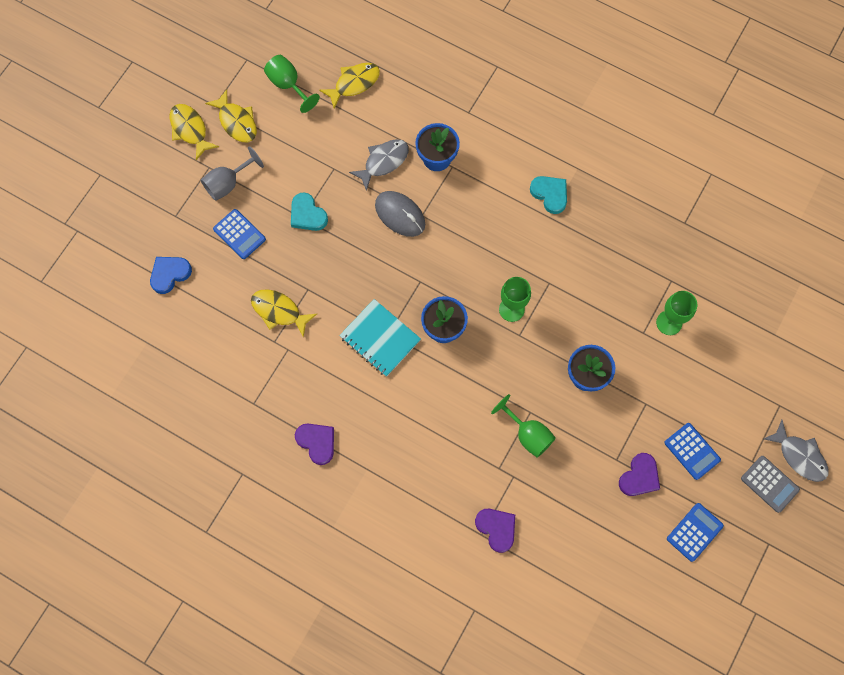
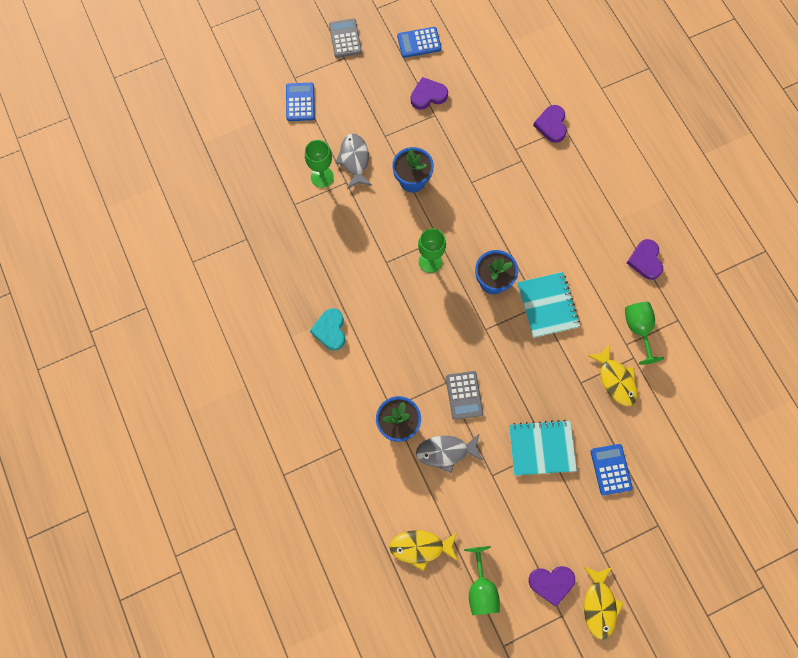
camera: 145 degrees left, 0 degrees up
blue heart [150,257,192,294] -> none
grey goblet [201,146,264,201] -> none
yellow fish [205,89,257,142] -> purple heart [529,566,575,607]
turquoise heart [291,192,328,231] -> turquoise notebook [509,420,577,475]
grey mouse [375,191,425,237] -> grey calculator [446,371,483,420]
green goblet [491,394,556,458] -> green goblet moved to [625,302,664,365]
blue calculator [664,423,721,480] -> blue calculator moved to [286,83,315,121]
grey fish [764,420,828,482] -> grey fish moved to [335,133,372,189]

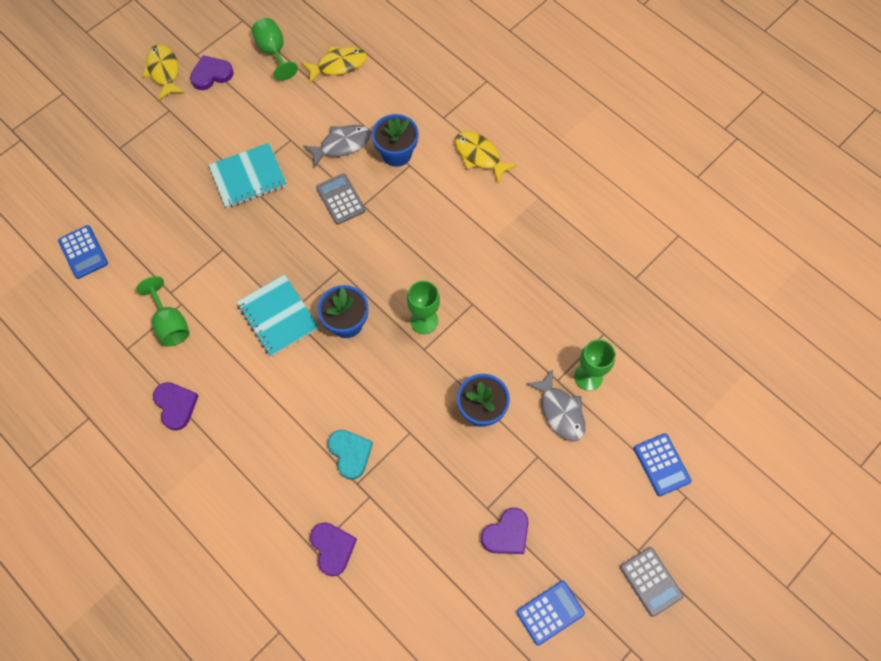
camera: 160 degrees right, 5 degrees down
turquoise heart [310,308,345,350] -> turquoise heart moved to [328,430,373,480]
yellow fish [587,344,637,406] -> yellow fish moved to [455,131,517,183]
blue calculator [590,444,633,496] -> blue calculator moved to [58,225,108,279]

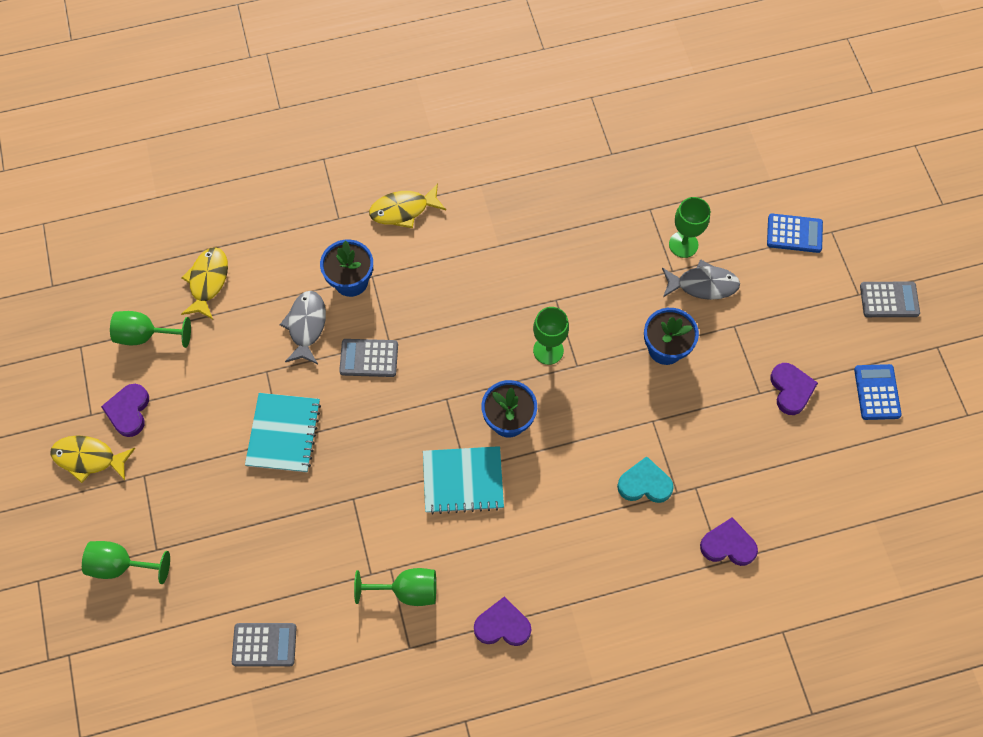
camera: 60 degrees left, 0 degrees up
blue calculator [58,225,108,279] -> grey calculator [232,623,297,666]
none -> green goblet [82,541,170,584]

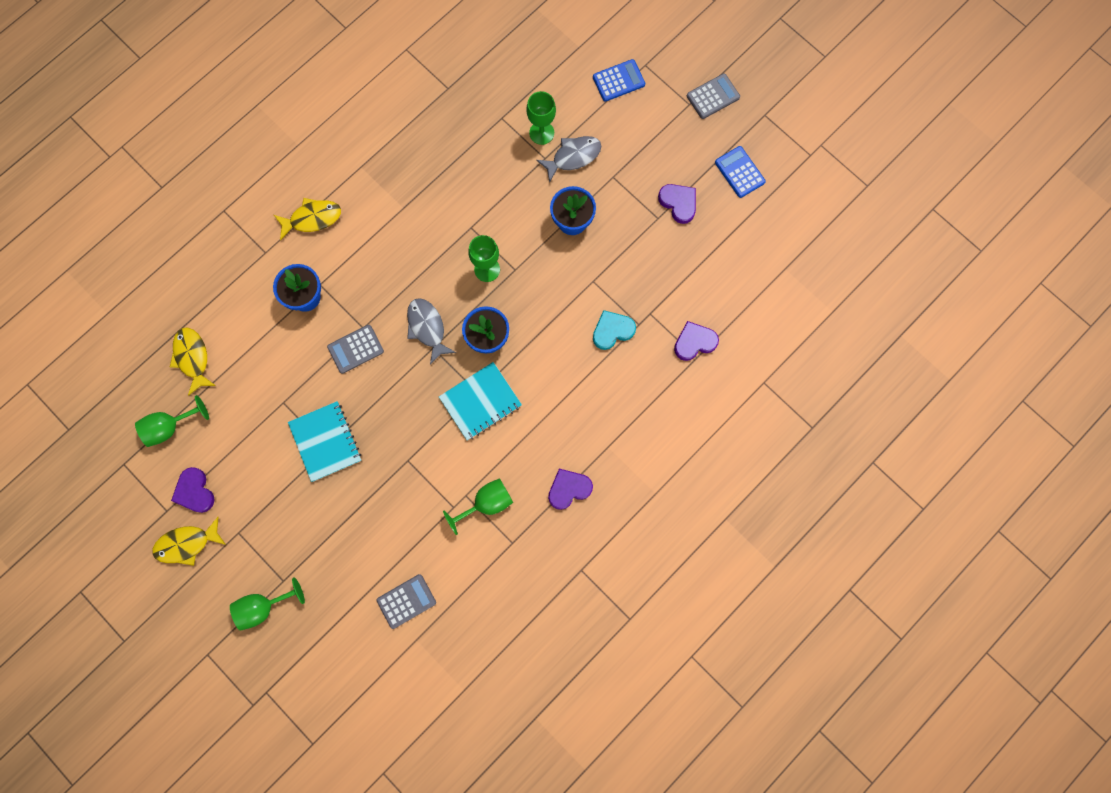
camera: 30 degrees left, 10 degrees up
grey fish [280,291,326,364] -> grey fish moved to [407,298,456,365]
yellow fish [369,183,446,228] -> yellow fish turned 150 degrees counterclockwise [274,198,341,241]

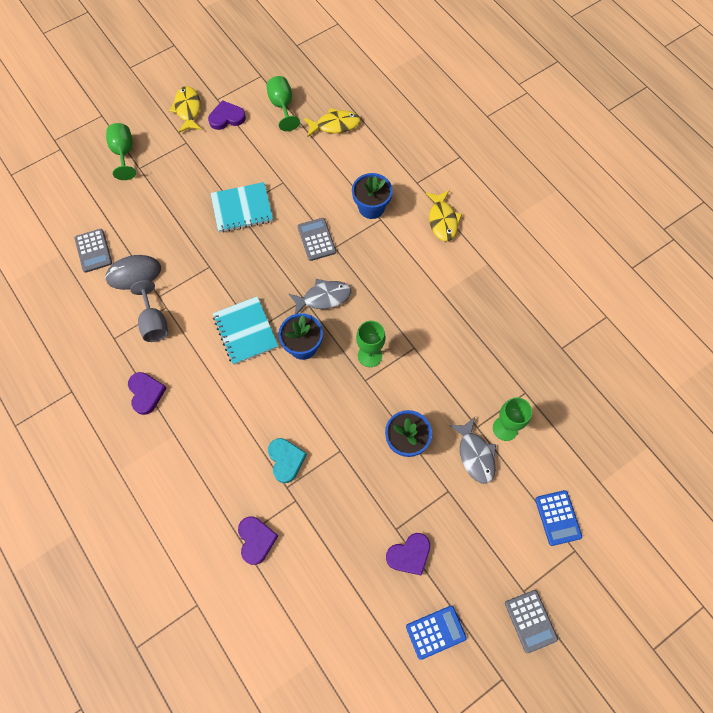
camera: 100 degrees right, 10 degrees down
green goblet [443,478,513,535] -> grey goblet [130,280,168,342]
none -> grey mouse [105,255,161,290]

